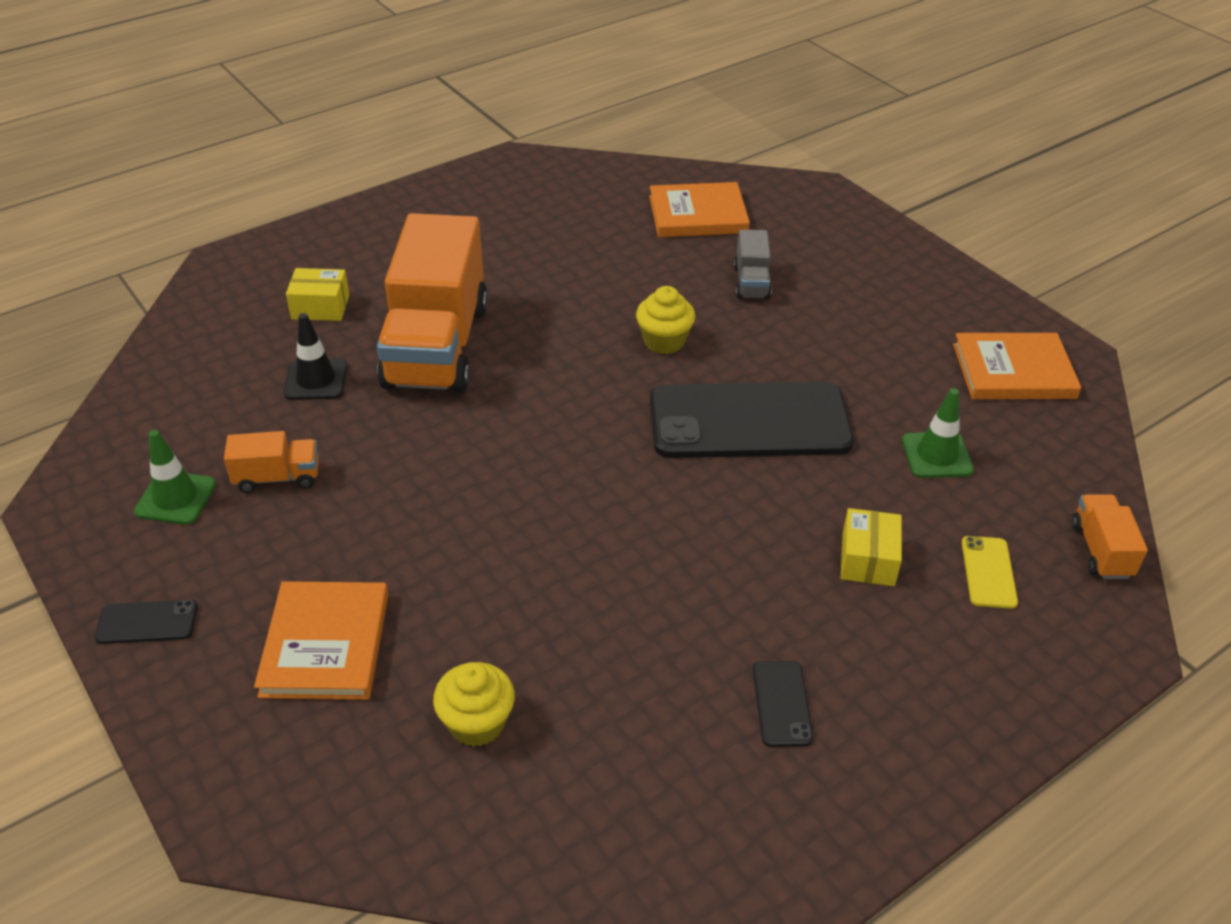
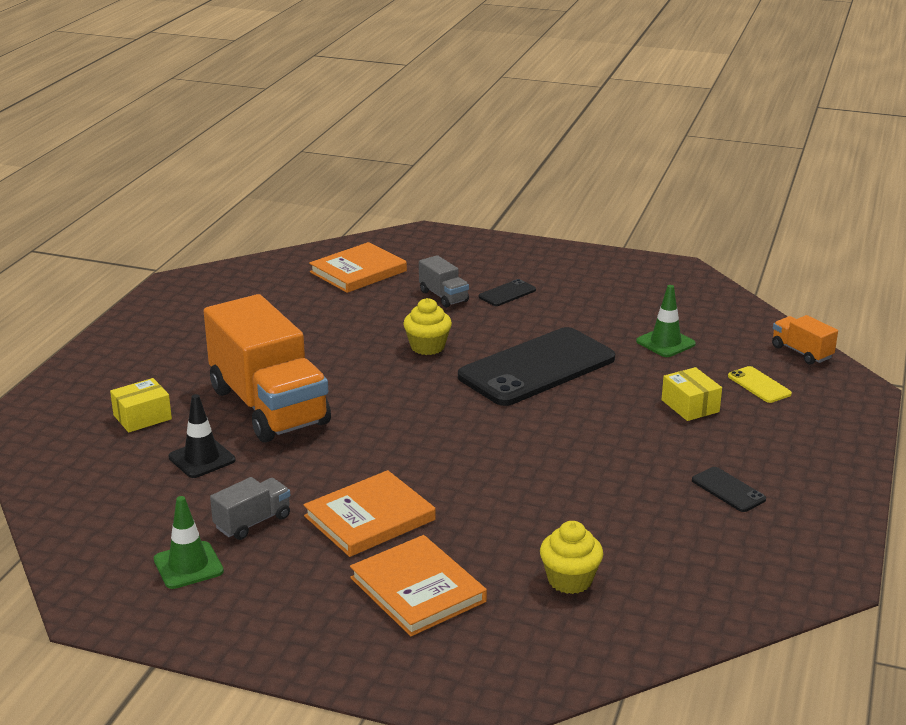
camera: 35 degrees left, 15 degrees down
black phone [94,599,198,644] -> black phone moved to [479,279,536,306]
orange truck [224,431,319,493] -> grey truck [210,477,290,540]
orange book [953,333,1081,399] -> orange book moved to [303,470,435,557]

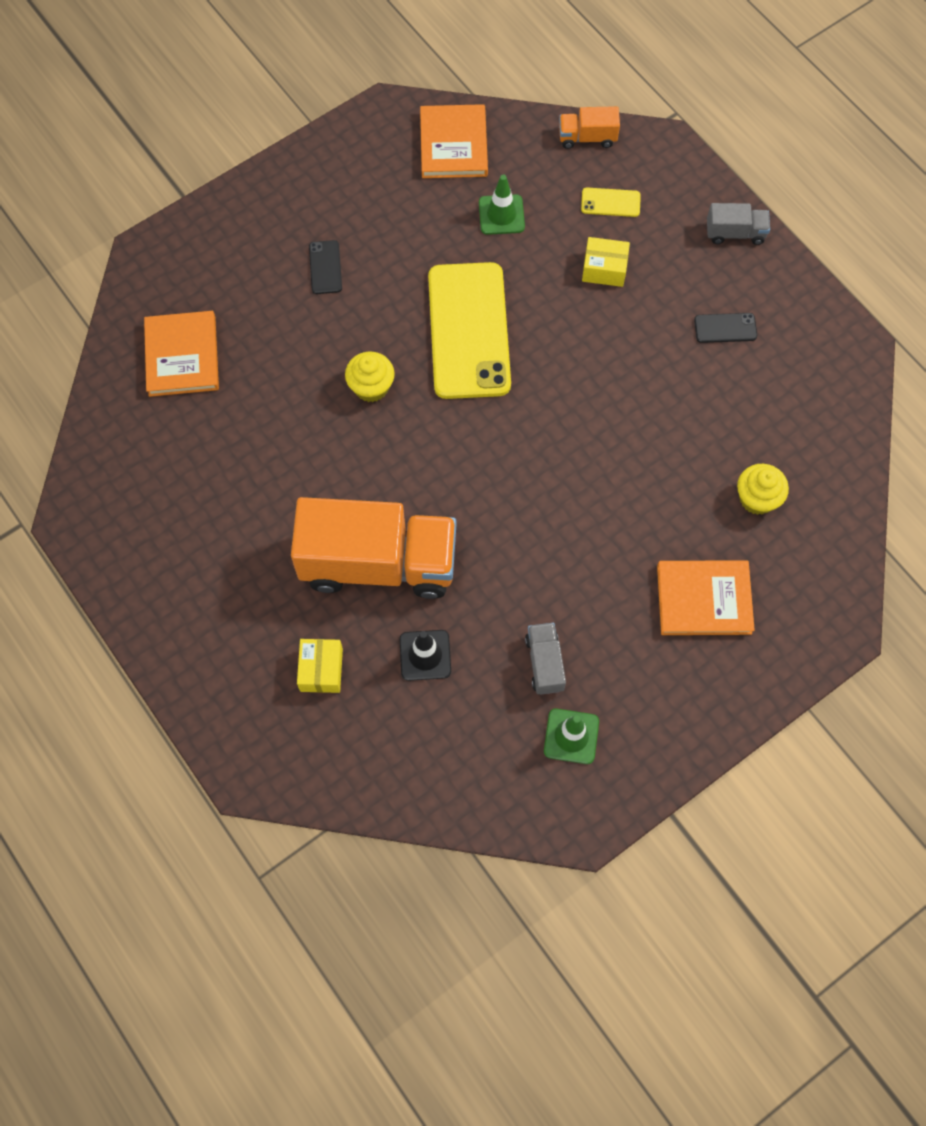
camera: 55 degrees left, 40 degrees up
orange book [303,470,435,557] -> orange book moved to [420,104,488,178]
grey truck [419,255,469,308] -> grey truck moved to [707,203,770,245]
black phone [458,327,615,406] -> yellow phone [428,262,511,399]

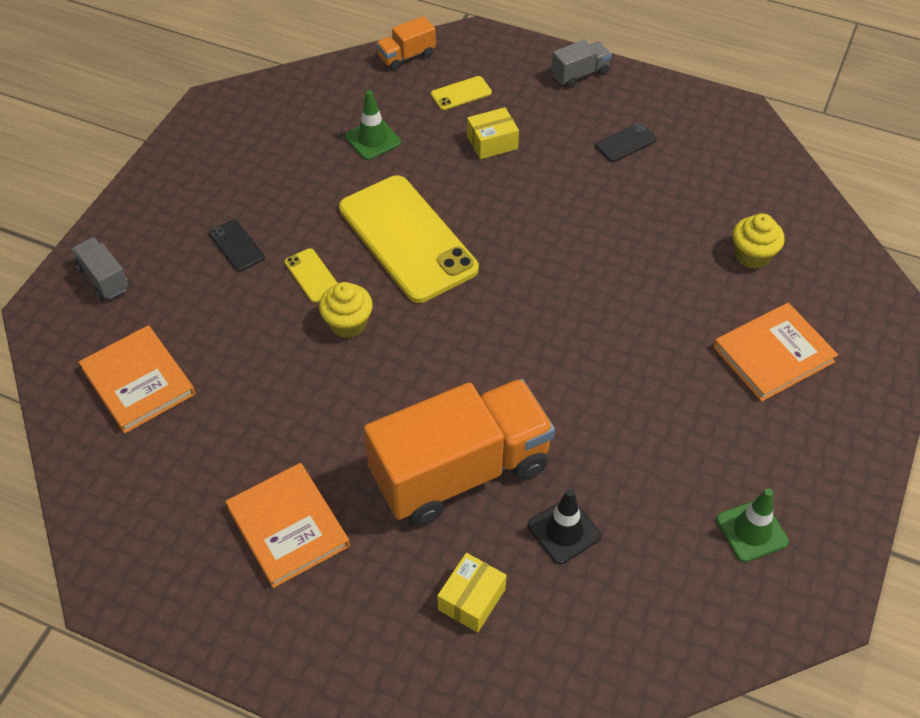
camera: 30 degrees left, 15 degrees down
yellow box [297,639,343,693] -> yellow box turned 60 degrees clockwise [437,553,507,633]
orange book [420,104,488,178] -> orange book moved to [225,463,350,588]
grey truck [525,623,566,694] -> grey truck moved to [71,237,129,300]
none -> yellow phone [285,248,338,303]

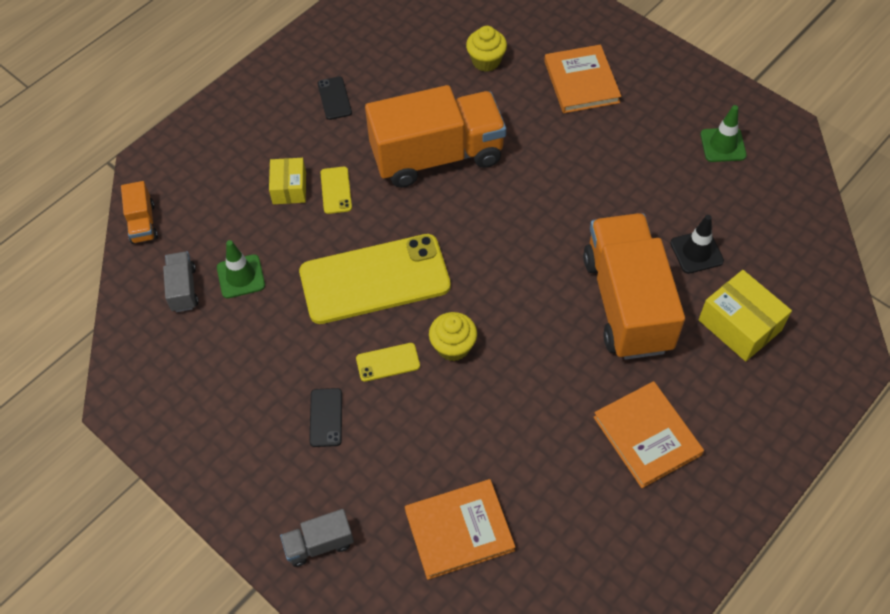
camera: 70 degrees left, 5 degrees up
black phone [209,220,265,272] -> black phone turned 75 degrees counterclockwise [309,388,342,447]
orange book [225,463,350,588] -> orange book turned 75 degrees clockwise [593,381,704,488]
yellow phone [431,76,492,110] -> yellow phone moved to [320,167,352,214]
yellow box [437,553,507,633] -> yellow box [699,270,792,361], size x1.51
grey truck [551,40,612,88] -> grey truck moved to [163,251,199,312]
none -> orange truck [365,85,506,188]

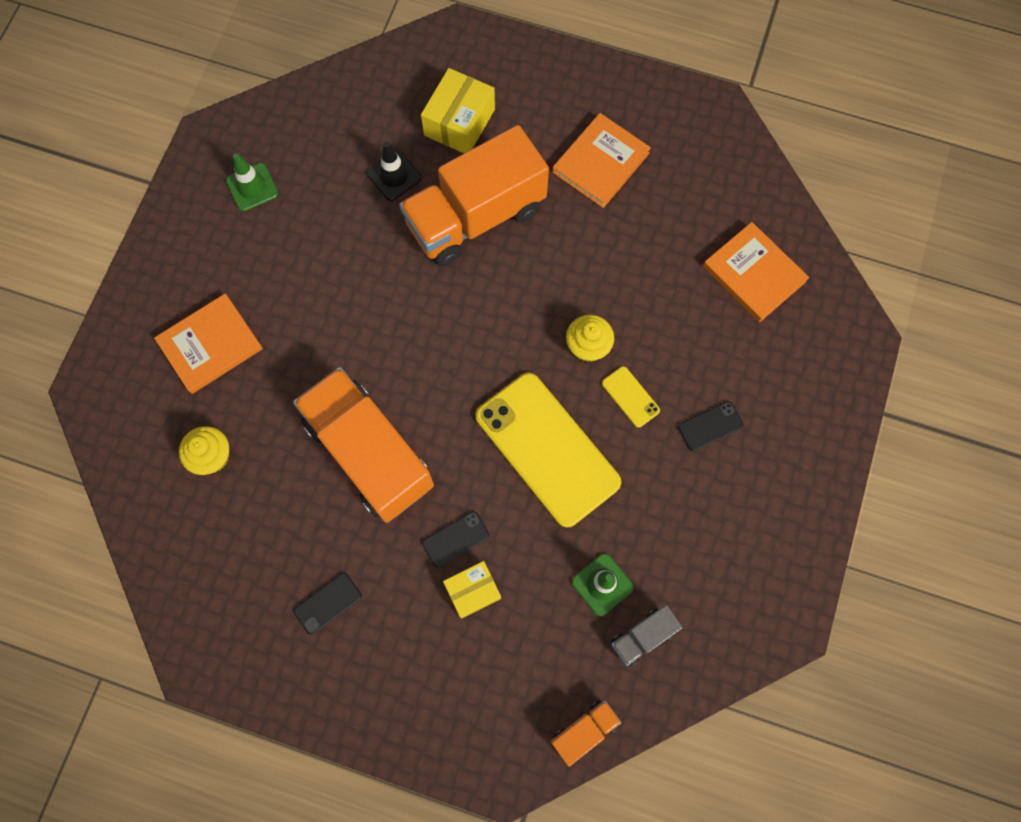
camera: 115 degrees left, 15 degrees up
grey truck [280,509,354,567] -> none
yellow phone [320,167,352,214] -> black phone [422,511,489,568]

